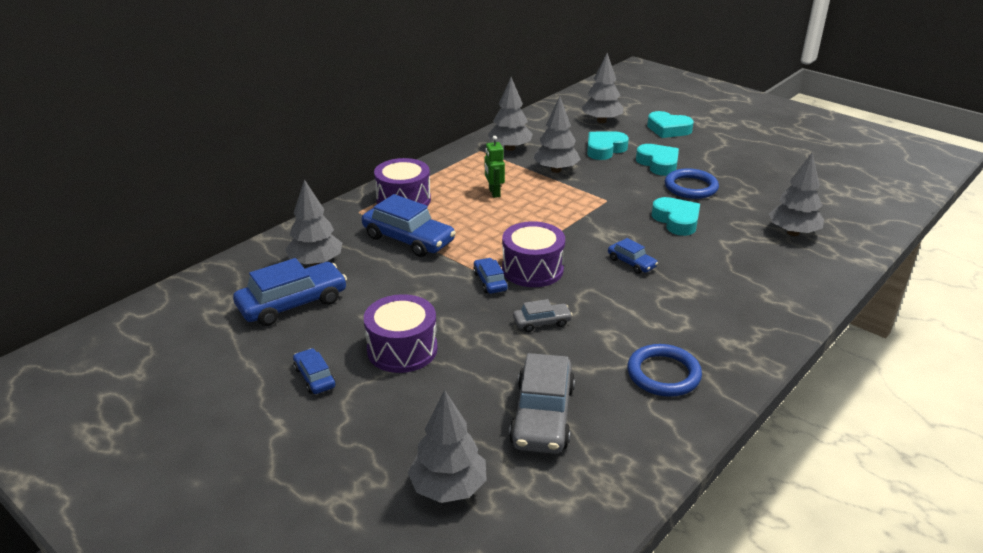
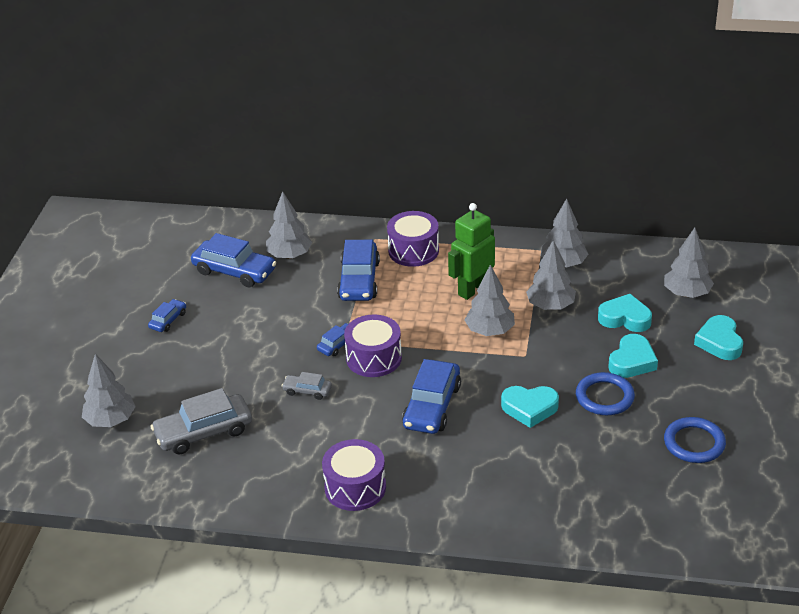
camera: 60 degrees right, 5 degrees up
purple drum [364,294,438,373] -> purple drum moved to [322,439,386,511]
green robot [485,136,505,198] -> green robot [448,203,495,300], size x1.72
grey car [513,299,573,332] -> grey car turned 150 degrees clockwise [282,372,332,400]
blue car [608,238,658,274] -> blue car [402,359,461,434], size x1.94
blue ring [627,344,702,397] -> blue ring moved to [664,417,726,463]
turquoise heart [652,197,700,236] -> turquoise heart turned 60 degrees clockwise [501,386,559,428]
grey tree [769,153,824,236] -> grey tree moved to [465,265,515,336]

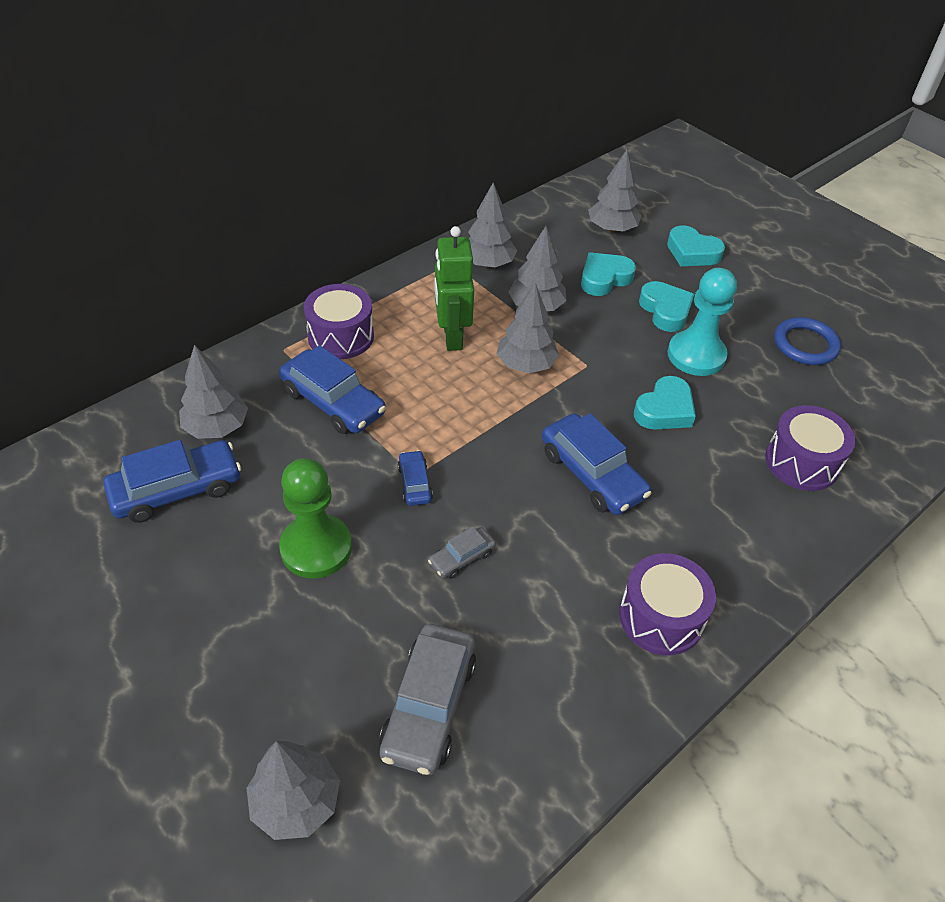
camera: 55 degrees left, 10 degrees up
blue car [148,299,186,332] -> none
purple drum [344,315,402,377] -> purple drum moved to [765,405,855,491]
blue ring [576,372,635,415] -> turquoise pawn [668,268,737,376]
none -> green pawn [279,458,352,578]

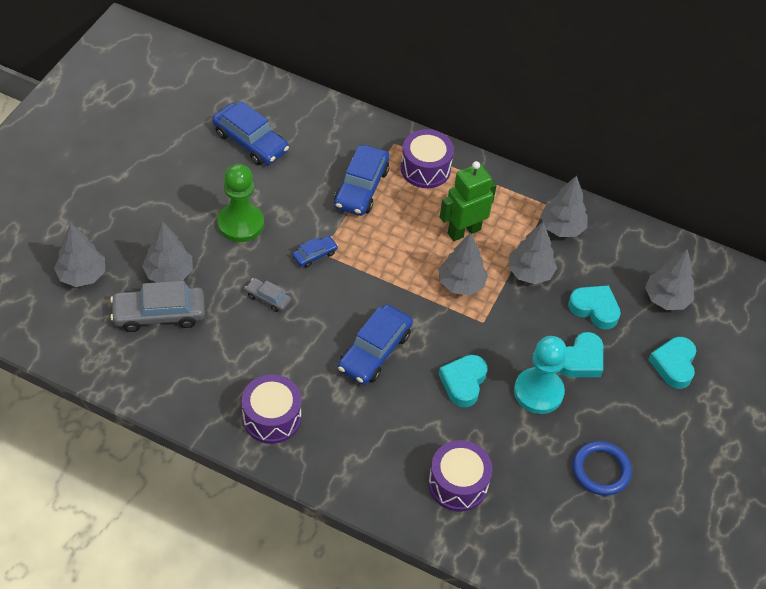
camera: 65 degrees right, 5 degrees up
grey tree [179,345,248,439] -> grey tree moved to [142,221,193,283]
turquoise heart [634,376,696,430] -> turquoise heart turned 90 degrees clockwise [439,355,487,407]

